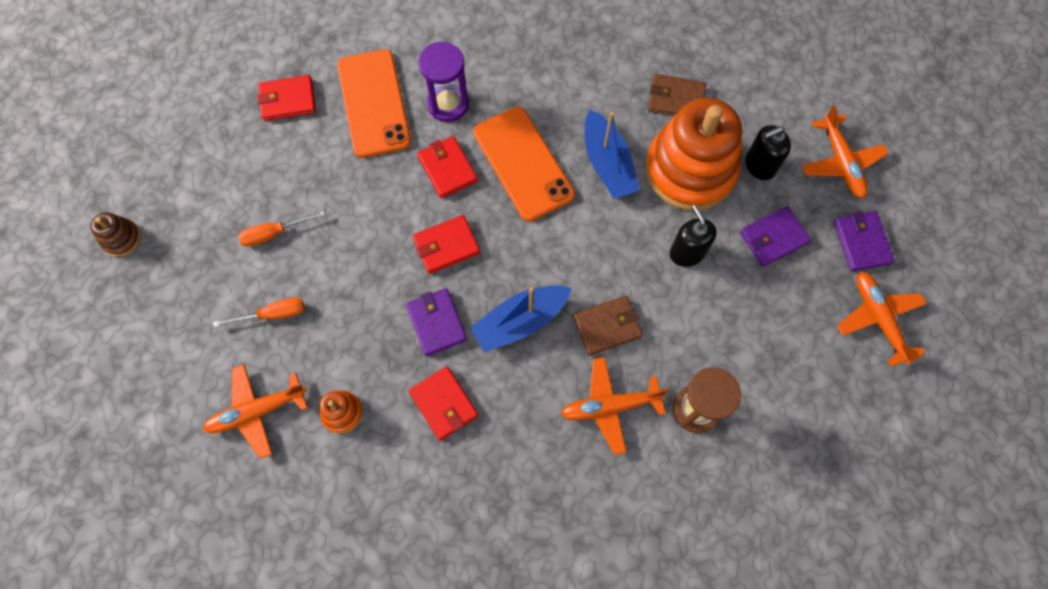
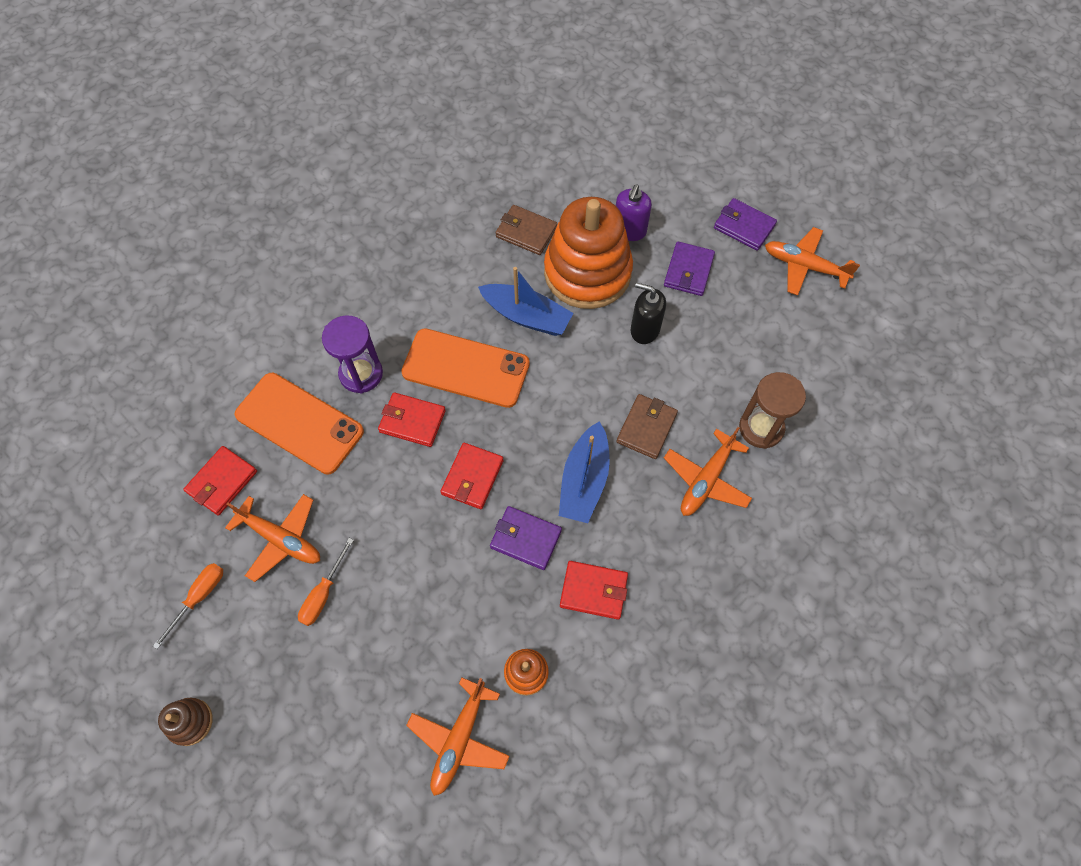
camera: 45 degrees left, 5 degrees down
orange screwdriver [213,298,304,327] -> orange screwdriver moved to [153,563,223,649]
brown wallet [648,74,706,116] -> brown wallet turned 60 degrees clockwise [496,205,557,255]
black soap dispenser [745,125,791,180] -> purple soap dispenser [616,185,652,241]
orange plane [802,105,889,199] -> orange plane moved to [225,494,320,582]

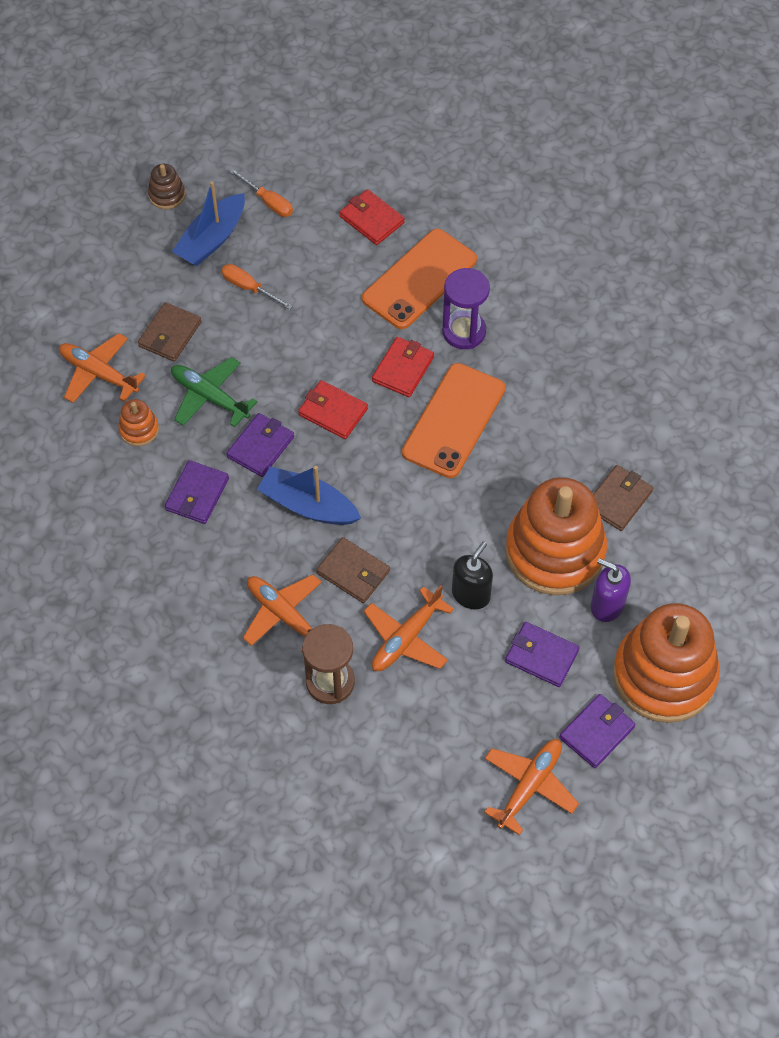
camera: 100 degrees right, 5 degrees down
orange plane [225,494,320,582] -> orange plane moved to [364,585,454,671]
blue boat [478,267,573,336] -> blue boat moved to [172,181,245,266]
red wallet [560,561,628,620] -> purple wallet [165,460,229,524]
none -> brown wallet [138,302,202,362]
none -> green plane [171,357,257,427]
none -> orange stacking toy [613,603,720,723]

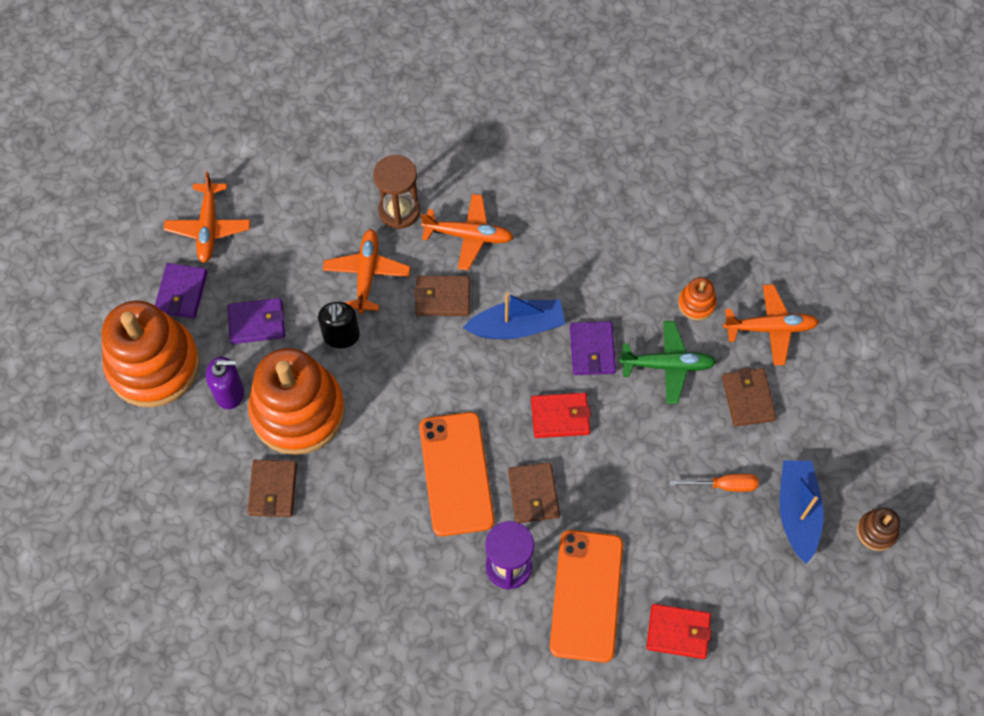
camera: 145 degrees right, 5 degrees up
purple wallet [165,460,229,524] -> none
orange screwdriver [229,169,293,217] -> none
red wallet [372,337,434,397] -> brown wallet [508,462,560,523]

